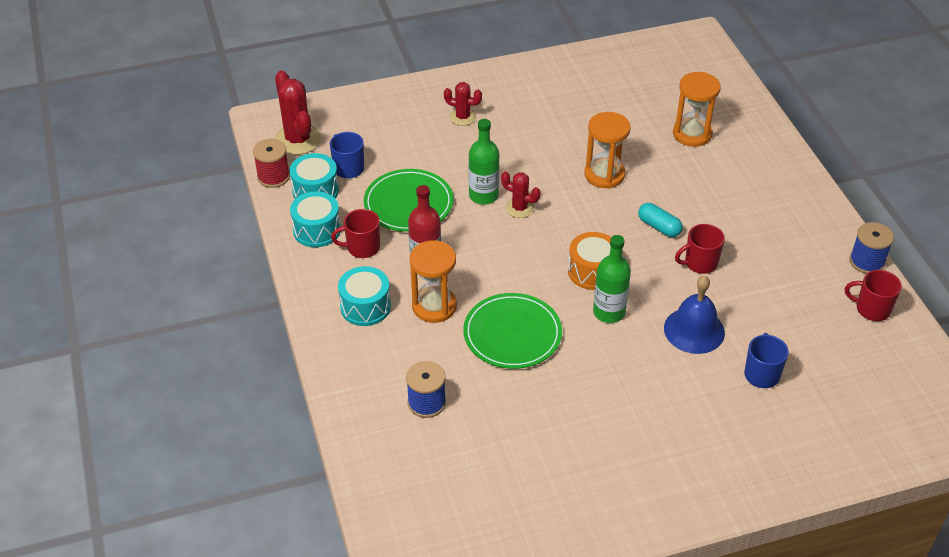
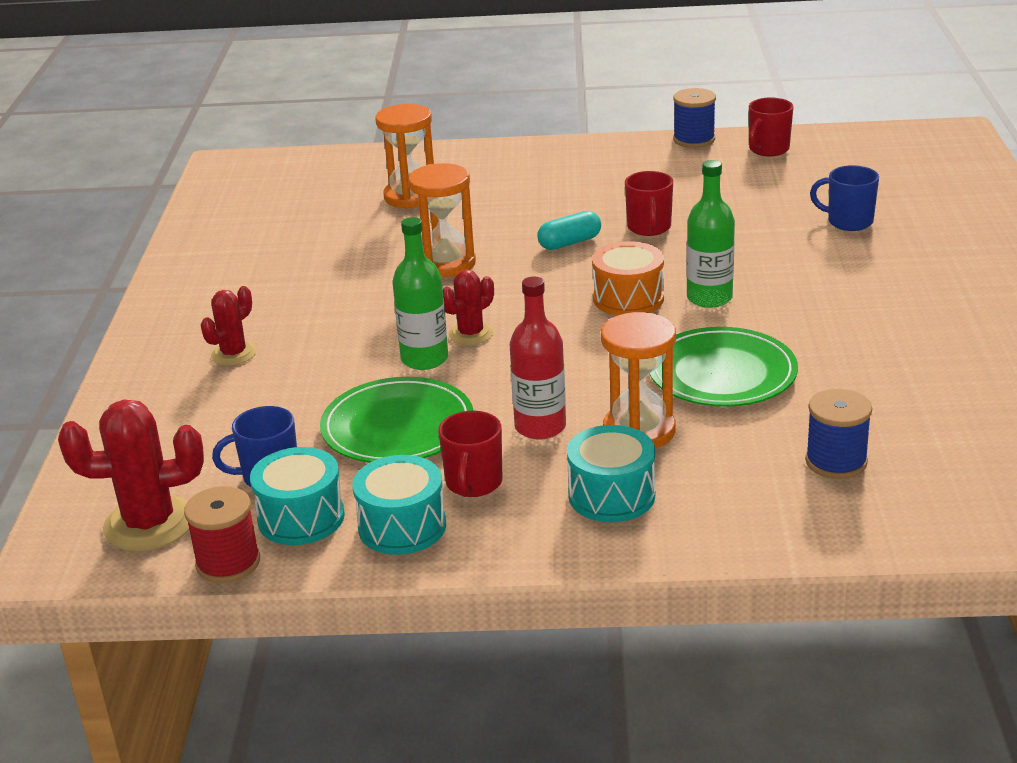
camera: 70 degrees left, 15 degrees down
blue bell [664,276,725,354] -> none

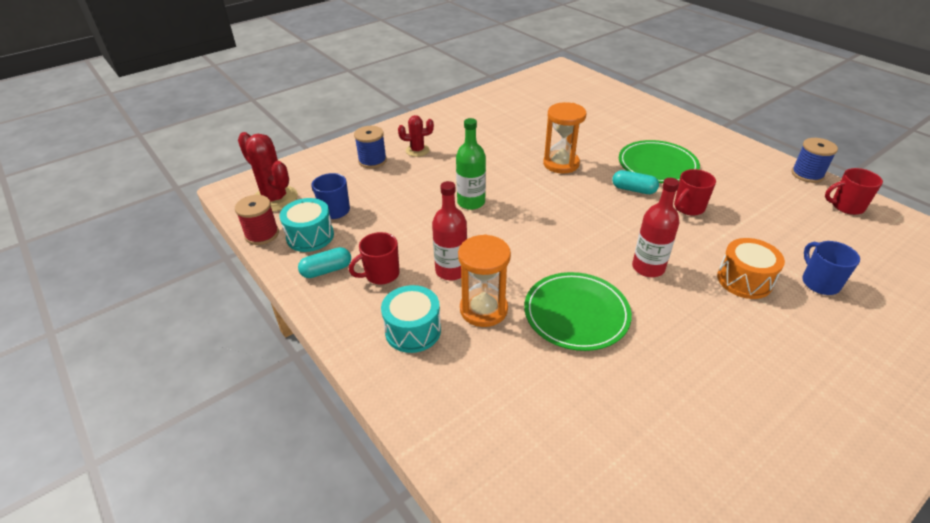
camera: 50 degrees right, 10 degrees up
green plate [320,377,473,463] -> green plate moved to [619,140,700,183]
turquoise drum [352,455,446,555] -> turquoise capsule [298,247,351,278]
orange hourglass [375,104,434,209] -> none
red cactus [443,270,494,345] -> none
orange drum [592,241,664,316] -> orange drum moved to [717,238,785,299]
green bottle [686,160,735,308] -> red bottle [632,178,680,277]
blue spool [805,389,872,479] -> blue spool moved to [354,126,387,168]

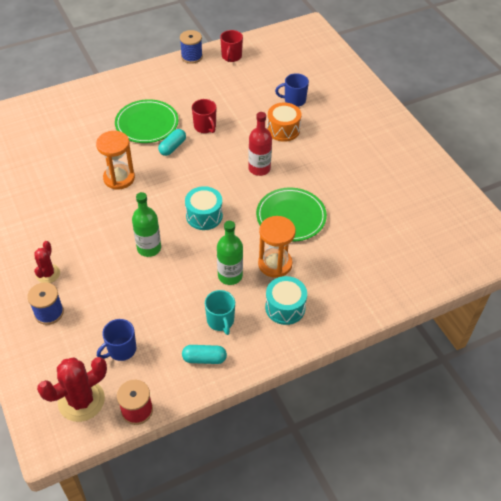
camera: 80 degrees left, 10 degrees up
turquoise drum [280,198,334,252] -> turquoise drum moved to [185,186,223,230]
turquoise capsule [298,247,351,278] -> turquoise capsule turned 75 degrees counterclockwise [182,345,227,364]
red mug [349,232,400,284] -> turquoise mug [205,290,235,335]
red bottle [432,181,467,280] -> green bottle [217,221,243,285]

